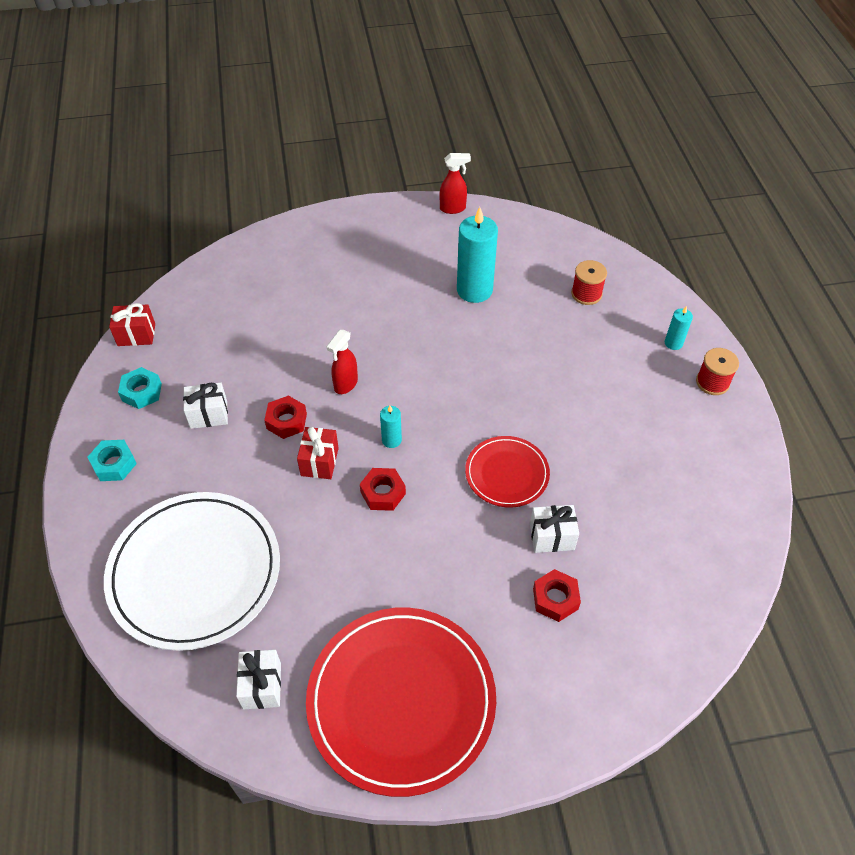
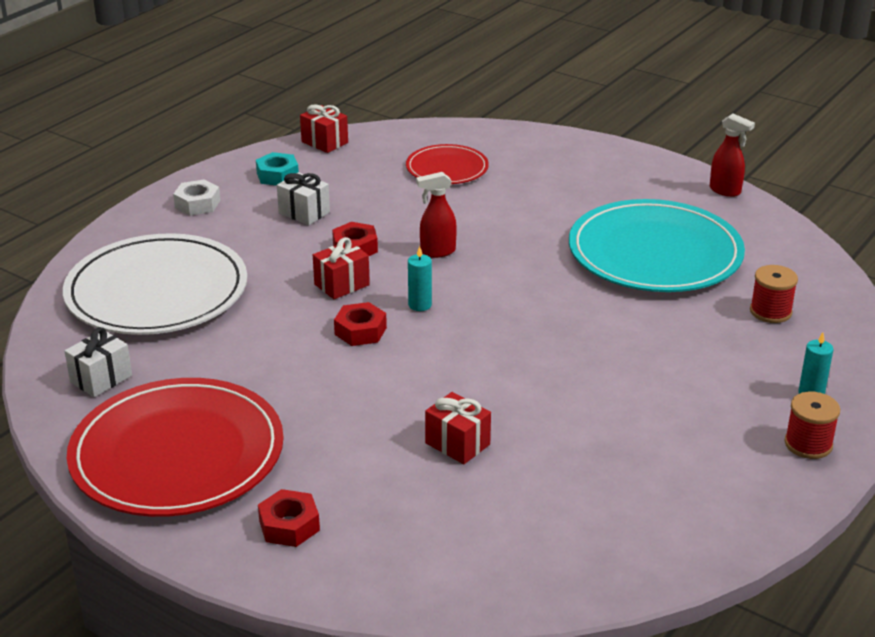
camera: 45 degrees right, 20 degrees down
turquoise nut [87,440,137,481] -> white nut [173,180,221,216]
turquoise candle [457,207,498,303] -> turquoise plate [569,199,745,292]
red plate [465,436,550,508] -> red plate moved to [406,144,489,184]
white gift [530,505,579,553] -> red gift [425,392,491,464]
red nut [533,569,581,622] -> red nut moved to [258,489,320,547]

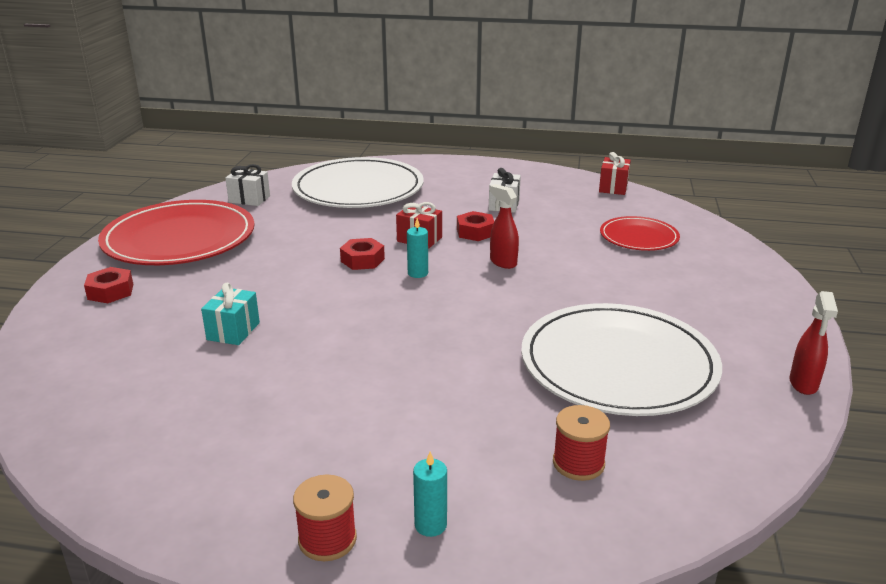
camera: 65 degrees right, 5 degrees down
white nut [173,180,221,216] -> none
turquoise nut [256,152,299,186] -> none
red gift [425,392,491,464] -> turquoise gift [201,283,260,345]
turquoise plate [569,199,745,292] -> white plate [521,303,722,416]

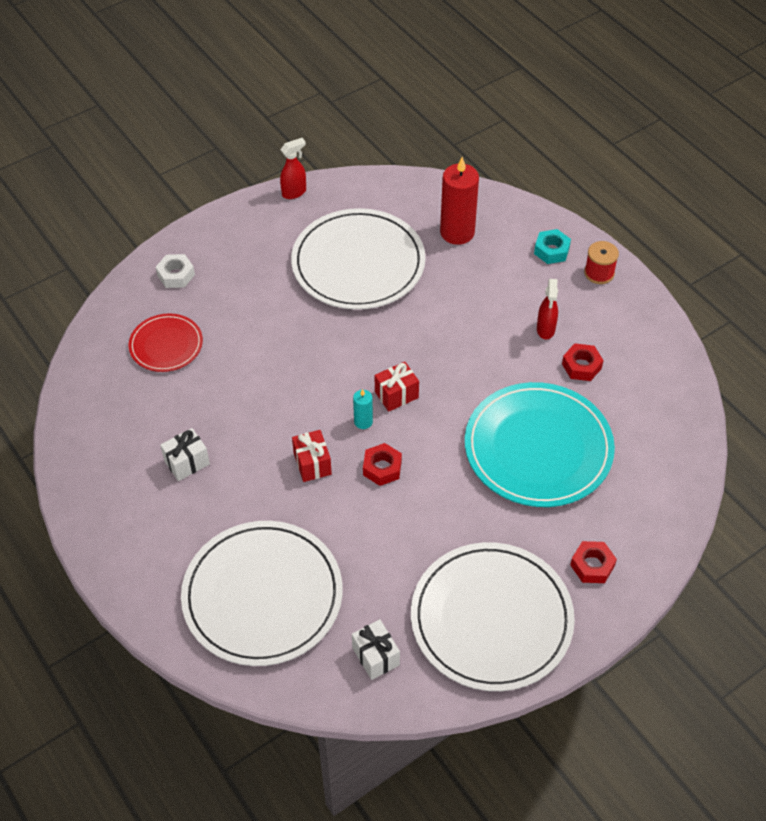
camera: 135 degrees left, 25 degrees up
red plate [98,200,255,265] -> white plate [411,542,575,691]
turquoise gift [201,283,260,345] -> turquoise plate [465,382,615,507]
turquoise candle [413,452,447,537] -> turquoise nut [534,229,571,264]
red nut [457,211,495,241] -> red nut moved to [562,343,604,381]
red spray bottle [489,184,519,269] -> red spray bottle moved to [537,279,558,339]
red spool [553,405,610,481] -> red candle [440,157,479,245]
red gift [599,152,631,195] -> red gift moved to [375,362,419,412]
none -> white nut [156,254,195,288]

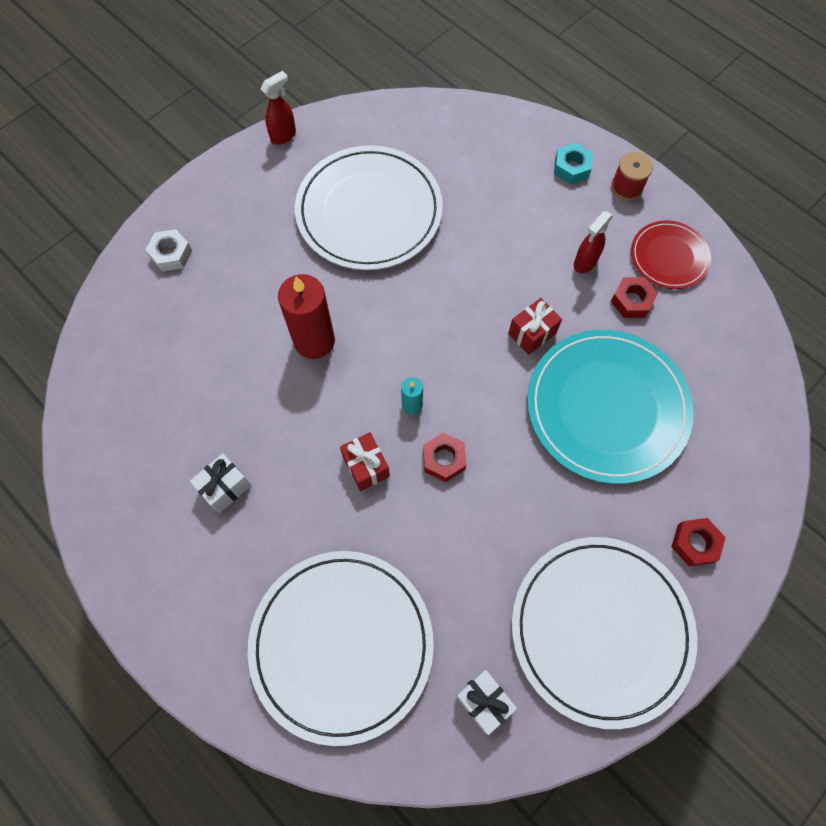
camera: 10 degrees left, 15 degrees up
red plate [129,313,203,372] -> red plate moved to [631,220,711,289]
red gift [375,362,419,412] -> red gift moved to [508,298,562,355]
red candle [440,157,479,245] -> red candle moved to [278,274,335,359]
red spray bottle [537,279,558,339] -> red spray bottle turned 45 degrees clockwise [574,211,613,273]

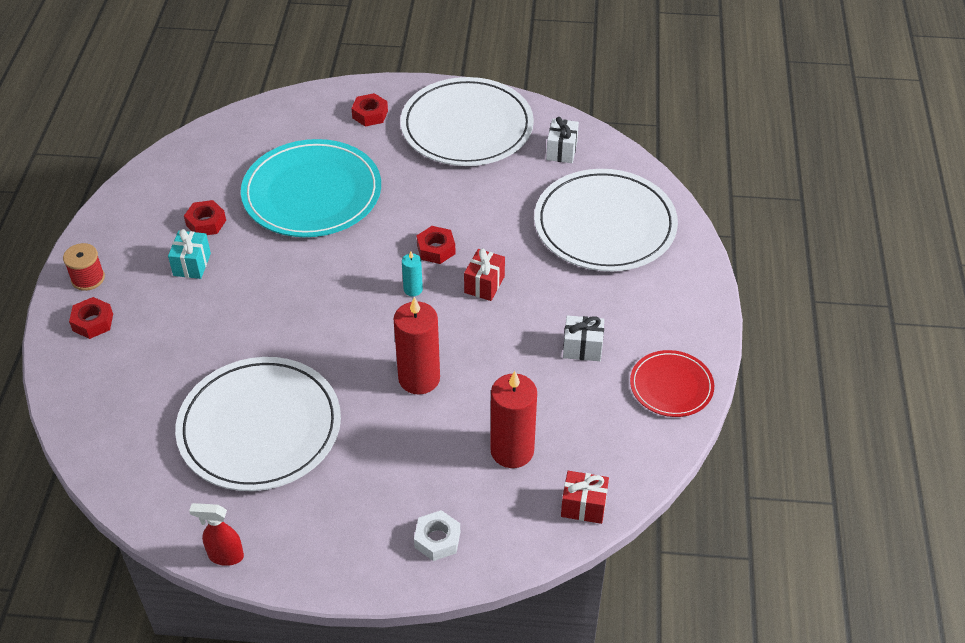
camera: 130 degrees left, 20 degrees down
red gift [508,298,562,355] -> red gift moved to [561,471,609,524]
turquoise nut [554,143,593,184] -> red nut [69,297,113,339]
red spray bottle [574,211,613,273] -> turquoise gift [168,229,211,279]
red plate [631,220,711,289] -> red plate moved to [630,350,714,417]
none -> red candle [490,371,537,468]

